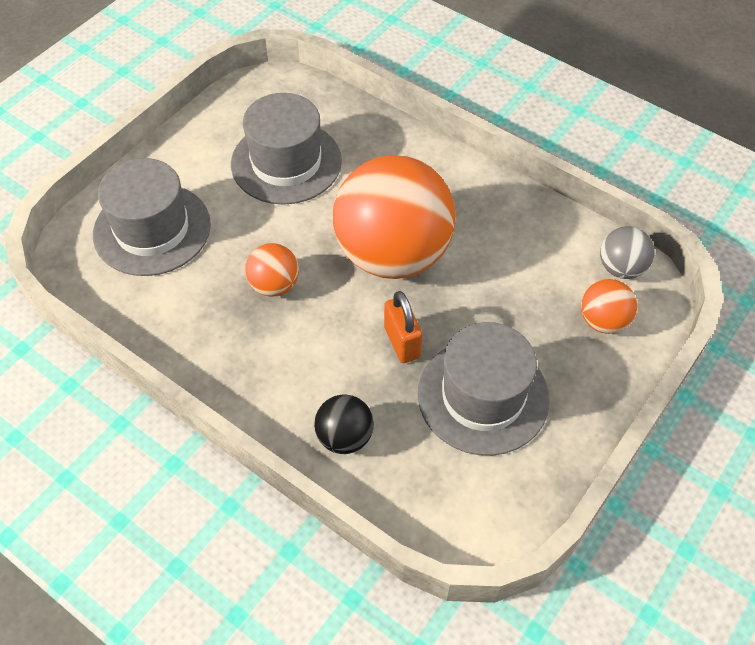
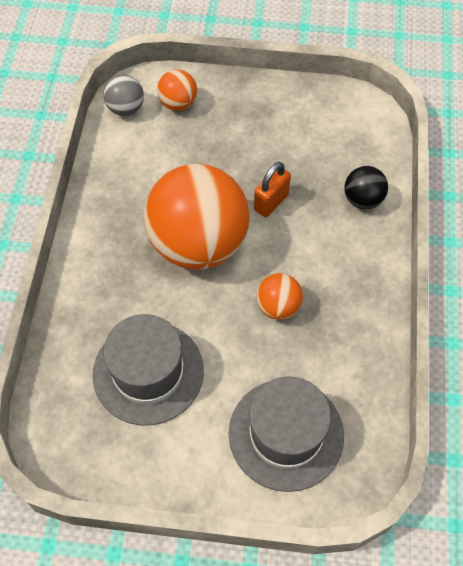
camera: 120 degrees left, 5 degrees up
grey hat [418,322,550,456] -> none

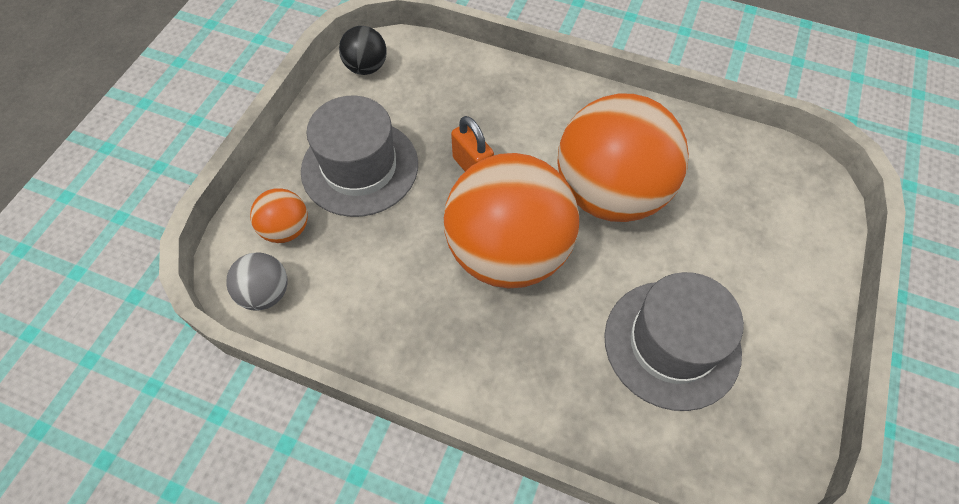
camera: 75 degrees left, 0 degrees up
grey hat [229,376,344,492] -> grey hat moved to [301,96,418,217]
orange ball [256,273,303,320] -> orange ball [557,94,689,222], size x2.29
black ball [344,166,388,209] -> black ball moved to [339,26,387,75]

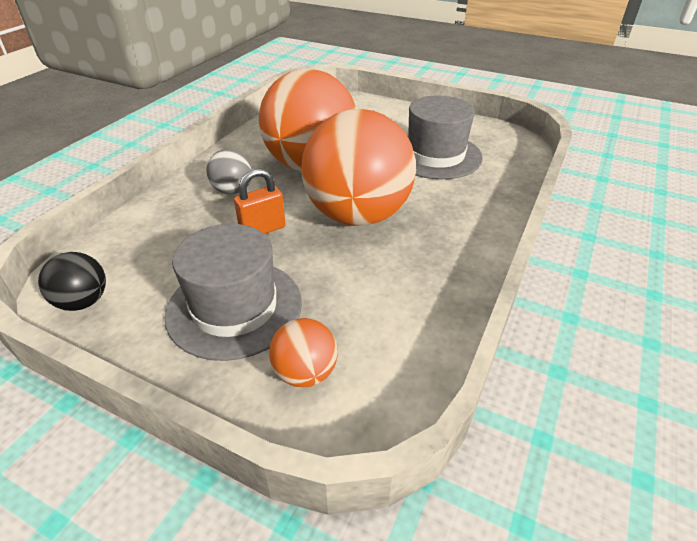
camera: 85 degrees left, 20 degrees down
grey ball [226,253,288,311] -> grey ball moved to [206,149,252,194]

